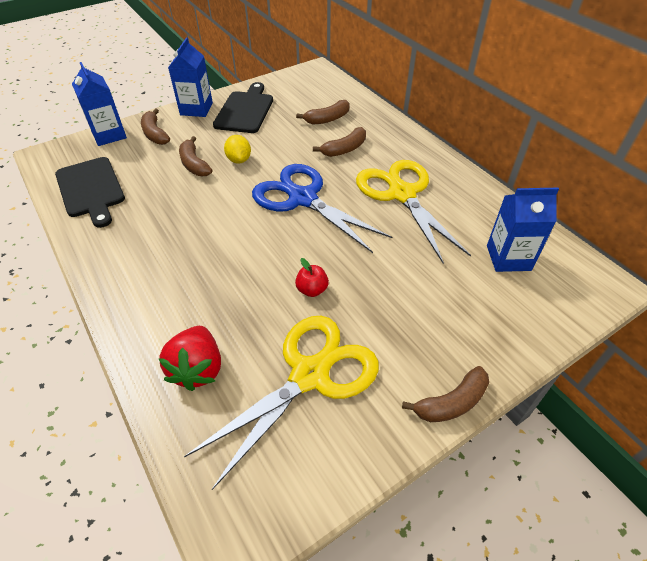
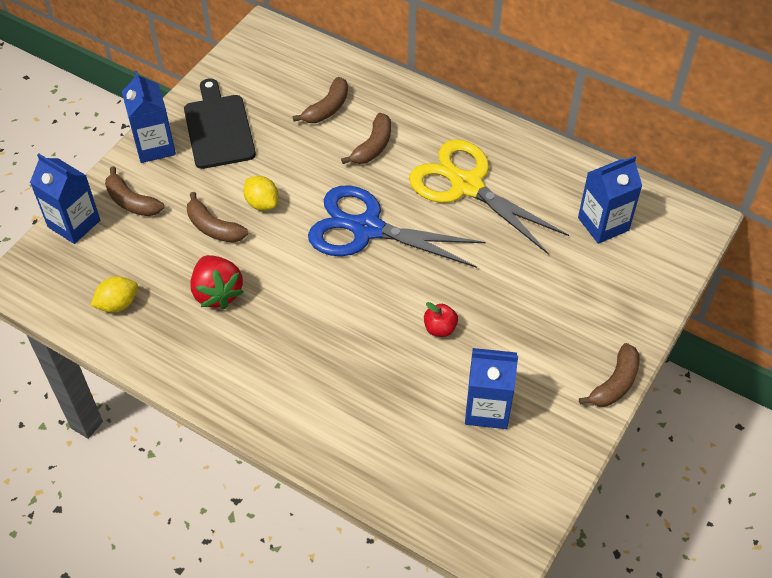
camera: 25 degrees left, 5 degrees up
black cutting board [55,157,125,228] -> yellow lemon [91,276,138,312]
red strawberry [158,326,221,391] -> red strawberry moved to [190,255,244,309]
yellow scissors [184,316,379,490] -> blue carton [465,348,518,429]

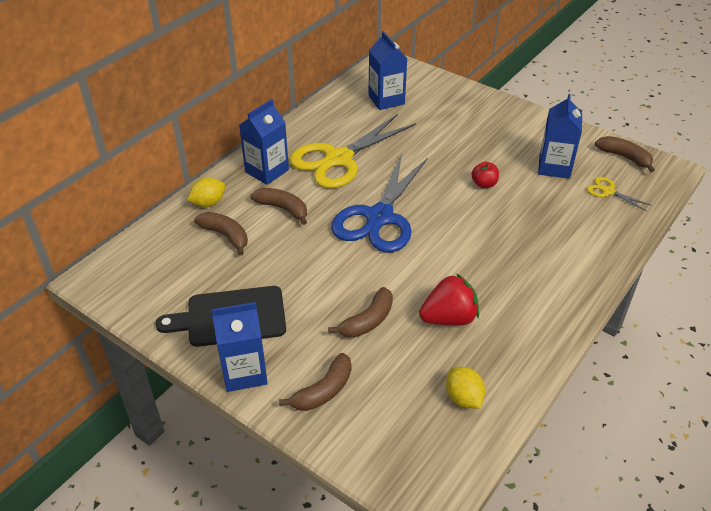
camera: 85 degrees left, 10 degrees down
blue carton [30,153,100,244] -> blue carton moved to [239,99,289,185]
yellow lemon [243,176,278,211] -> yellow lemon moved to [187,177,225,207]
brown banana [579,343,640,407] -> brown banana moved to [595,136,655,173]
none -> yellow scissors [587,177,650,211]

